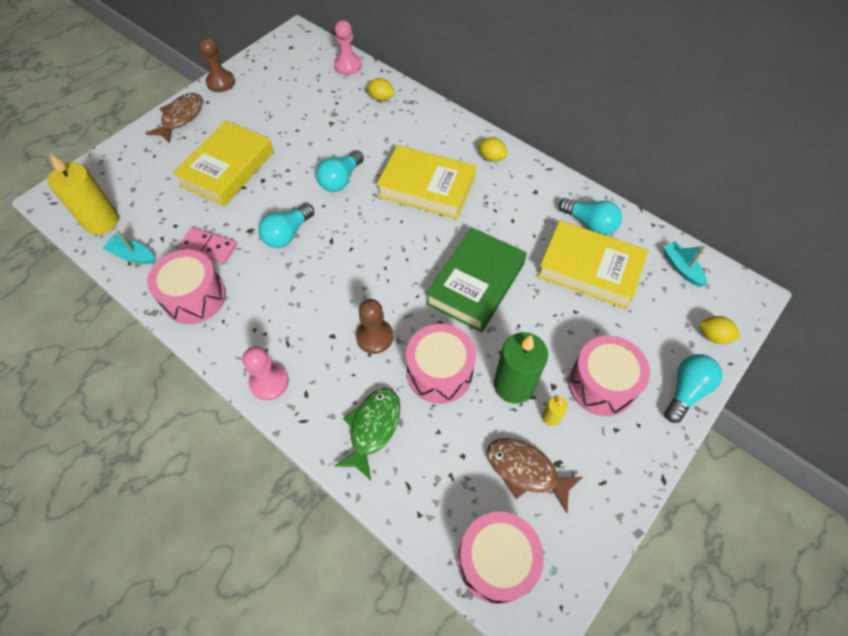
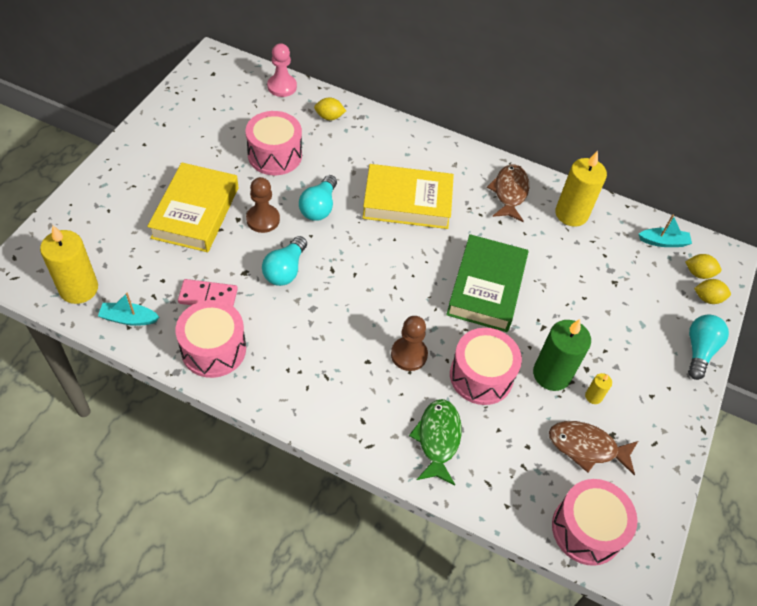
camera: 20 degrees left, 5 degrees down
brown fish [145,93,203,143] -> brown fish moved to [487,164,529,222]
brown pawn [199,37,235,92] -> brown pawn moved to [246,177,280,233]
pink pawn [243,346,289,401] -> none
yellow lemon [478,137,508,162] -> yellow lemon moved to [686,254,721,279]
yellow book [537,220,648,309] -> none
turquoise light bulb [559,198,622,235] -> yellow candle [555,151,607,227]
pink drum [568,336,650,416] -> pink drum moved to [246,111,302,175]
turquoise boat [663,241,707,287] -> turquoise boat turned 135 degrees clockwise [639,214,692,247]

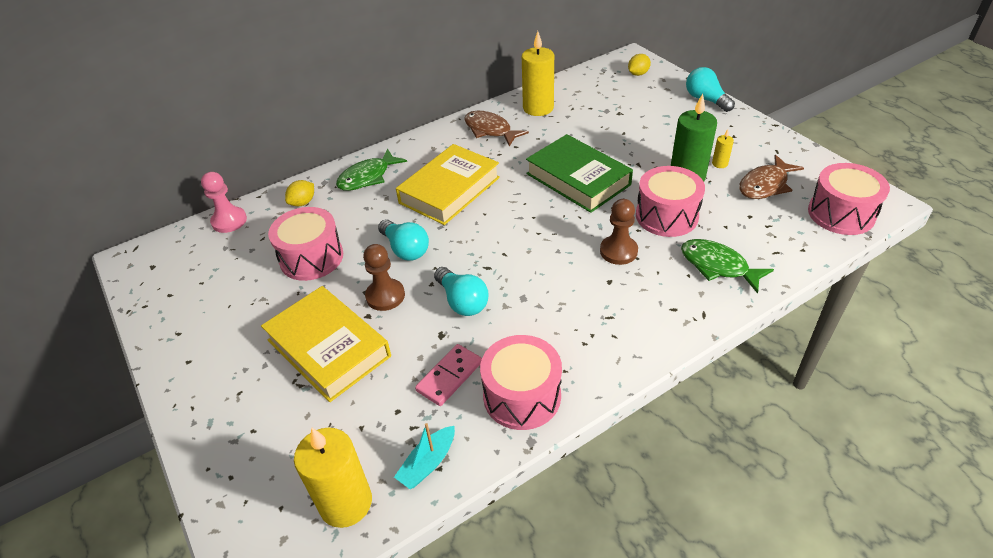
camera: 50 degrees left, 10 degrees down
turquoise boat [639,214,692,247] -> none
yellow lemon [694,279,731,304] -> none
none -> green fish [336,148,407,191]

